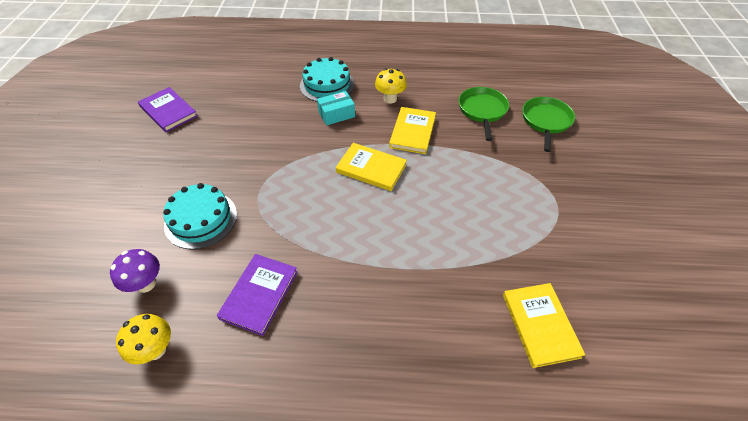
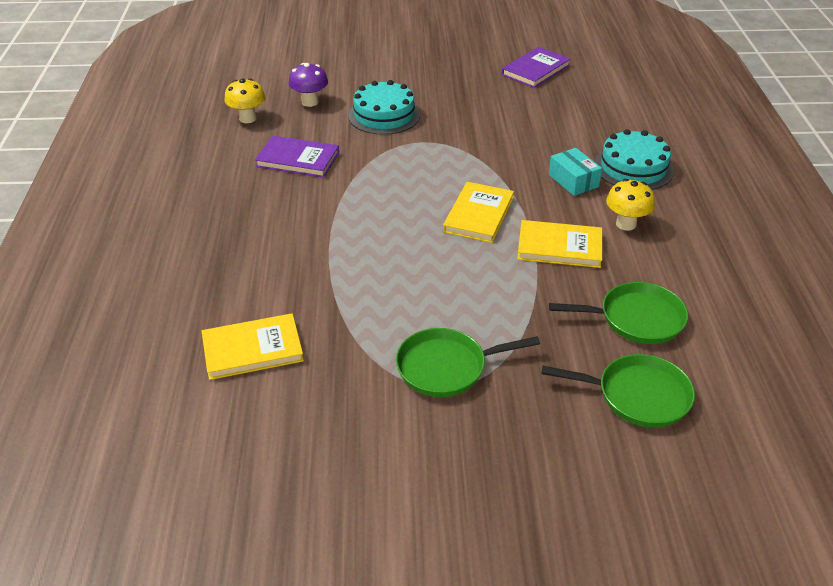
camera: 85 degrees right, 10 degrees down
none -> green pan [396,328,540,397]

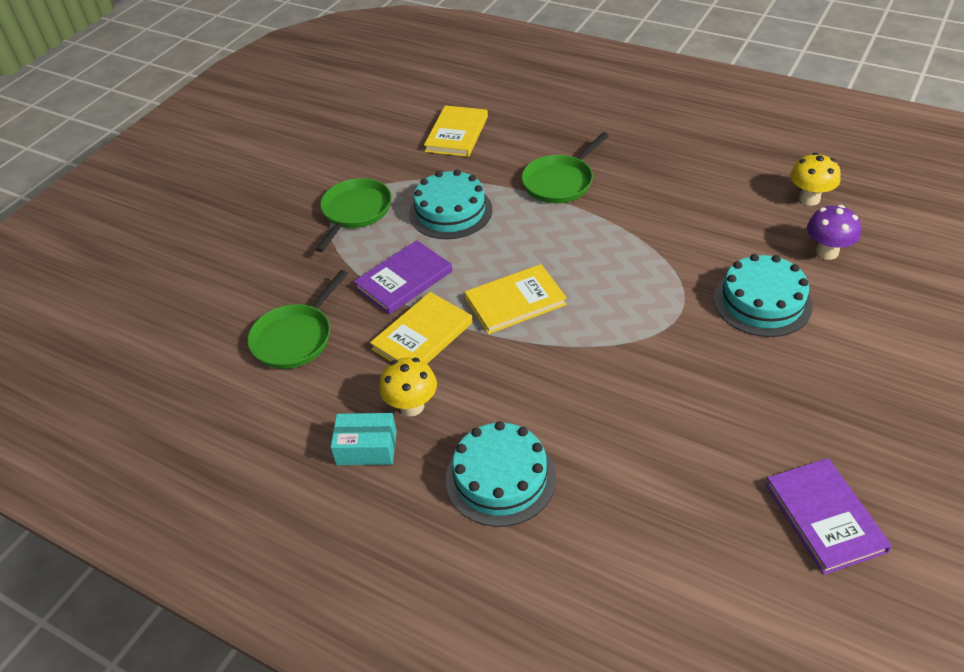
camera: 125 degrees right, 5 degrees up
purple book [255,136,339,178] -> purple book moved to [354,240,452,314]
yellow book [443,182,514,243] -> yellow book turned 75 degrees counterclockwise [465,264,567,334]
green pan [542,354,695,428] -> green pan moved to [521,132,609,203]
turquoise box [549,148,602,196] -> turquoise box moved to [331,413,397,465]
none -> turquoise cake [409,169,492,239]

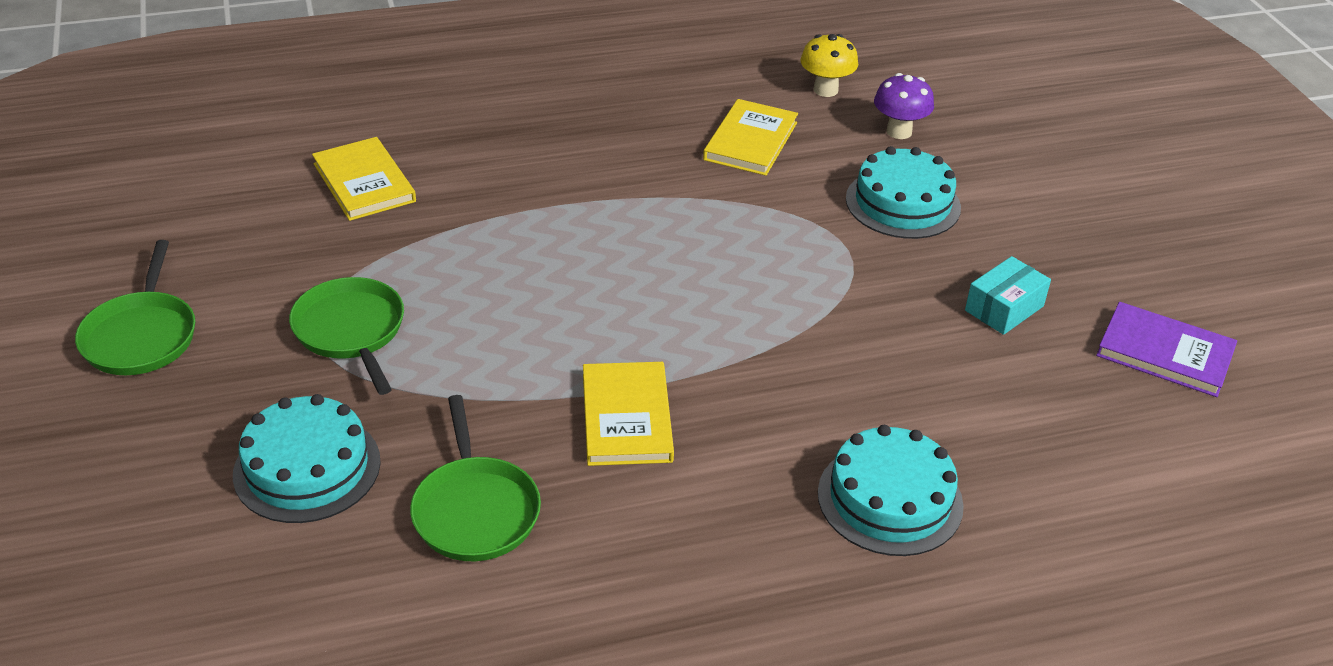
camera: 50 degrees left, 5 degrees down
turquoise box [331,413,397,465] -> turquoise box moved to [965,256,1051,335]
purple book [354,240,452,314] -> none
yellow mushroom [379,357,437,416] -> none
turquoise cake [409,169,492,239] -> turquoise cake moved to [233,394,381,523]
yellow book [465,264,567,334] -> yellow book moved to [703,99,798,176]
green pan [521,132,609,203] -> green pan moved to [75,240,195,375]

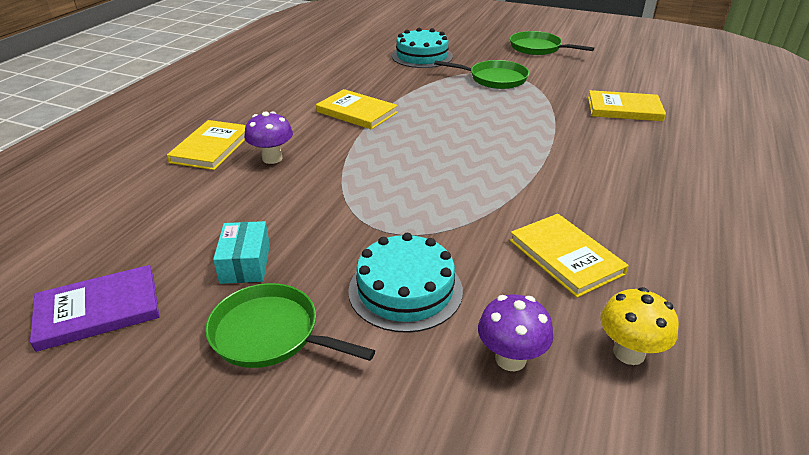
camera: 130 degrees right, 5 degrees down
green pan [410,395,541,561] -> green pan moved to [205,283,375,368]
turquoise cake [818,425,964,556] -> yellow book [167,120,246,170]
none -> purple mushroom [244,111,293,164]

